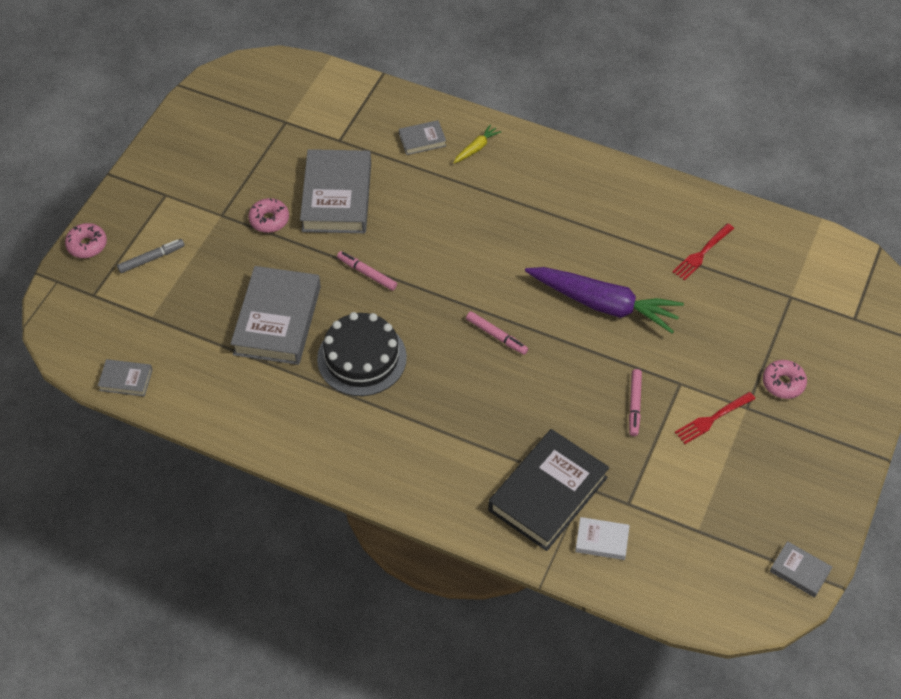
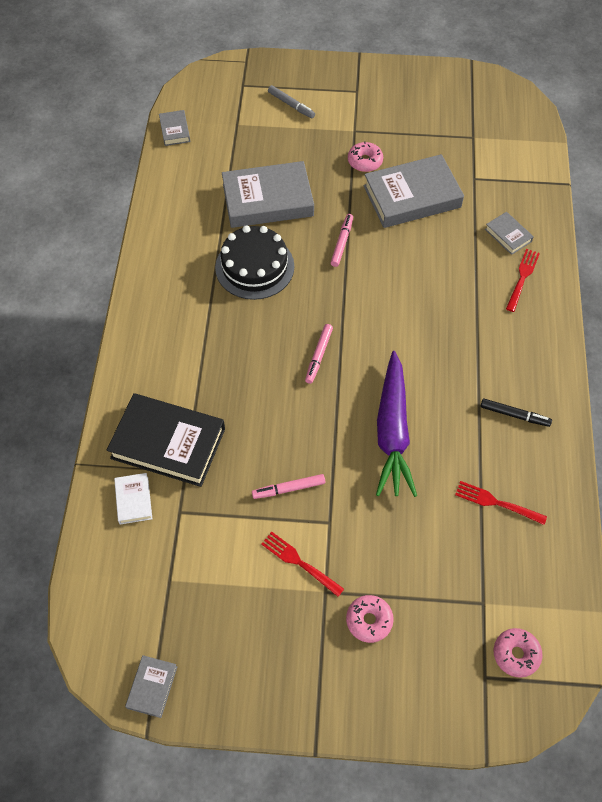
camera: 70 degrees right, 5 degrees up
pink donut [65,223,107,258] -> pink donut moved to [494,628,543,678]
yellow carrot [454,124,501,164] -> red fork [506,249,540,312]
none -> black marker [480,399,552,427]

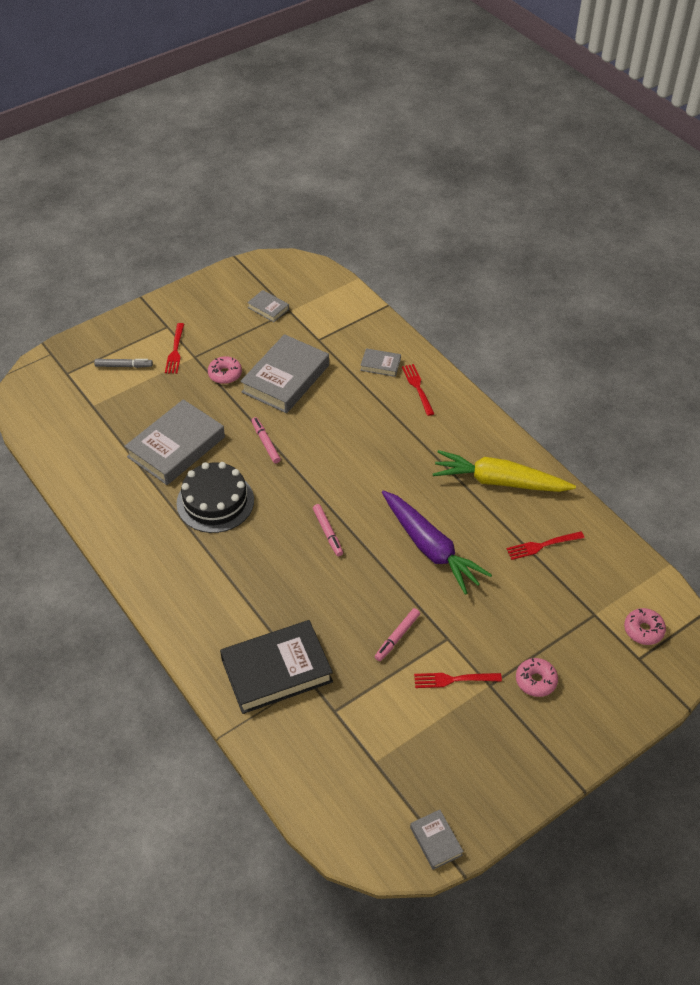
camera: 40 degrees left, 10 degrees down
white book [114,473,152,524] -> none
grey book [159,110,190,146] -> grey book moved to [247,290,289,322]
black marker [480,399,552,427] -> yellow carrot [433,450,576,492]
none -> red fork [165,323,184,374]

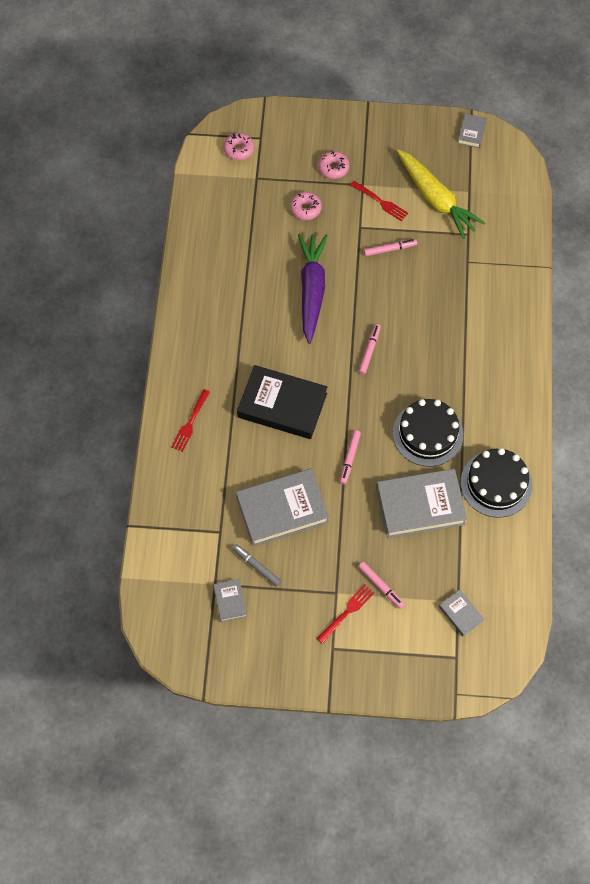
camera: 140 degrees left, 15 degrees up
grey marker [94,359,153,368] -> grey marker moved to [232,544,281,587]
pink donut [208,356,242,384] -> pink donut moved to [290,192,322,220]
black book [220,620,333,714] -> black book moved to [237,365,327,439]
grey book [360,348,401,377] -> grey book moved to [439,590,484,636]
yellow carrot [433,450,576,492] -> yellow carrot moved to [397,149,485,239]
red fork [506,531,584,560] -> none
none -> pink marker [358,562,405,609]
none -> black cake [461,448,533,518]

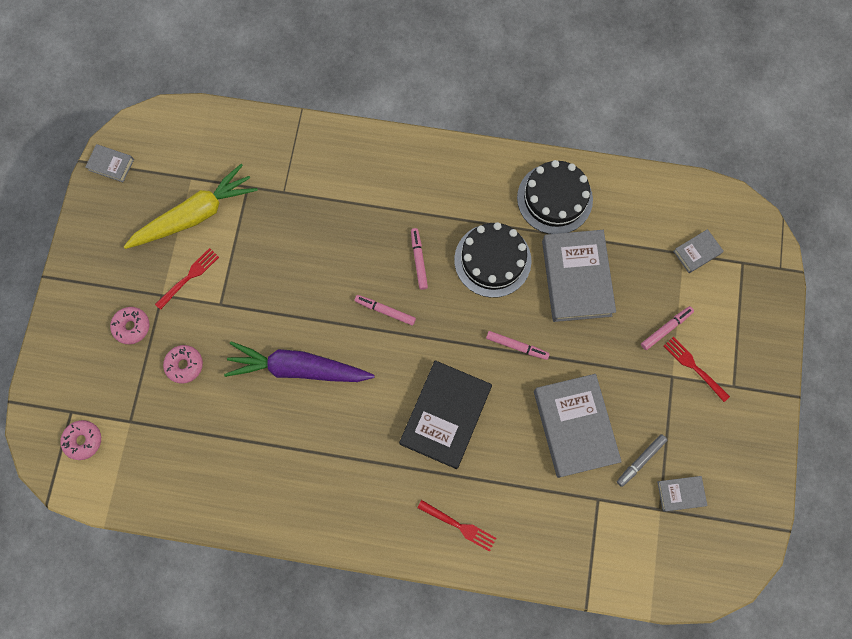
camera: 85 degrees left, 10 degrees up
pink marker [364,239,417,256] -> pink marker moved to [411,228,428,290]

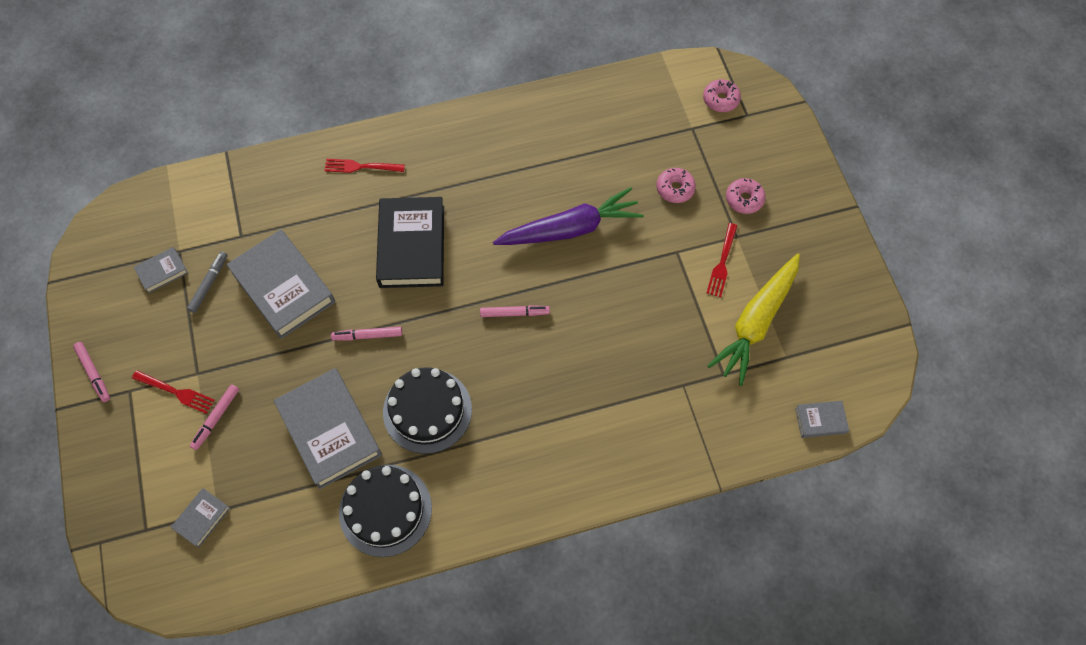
camera: 155 degrees right, 10 degrees down
grey book [85,144,134,182] -> grey book moved to [795,401,849,438]
pink marker [411,228,428,290] -> pink marker moved to [73,342,110,402]

